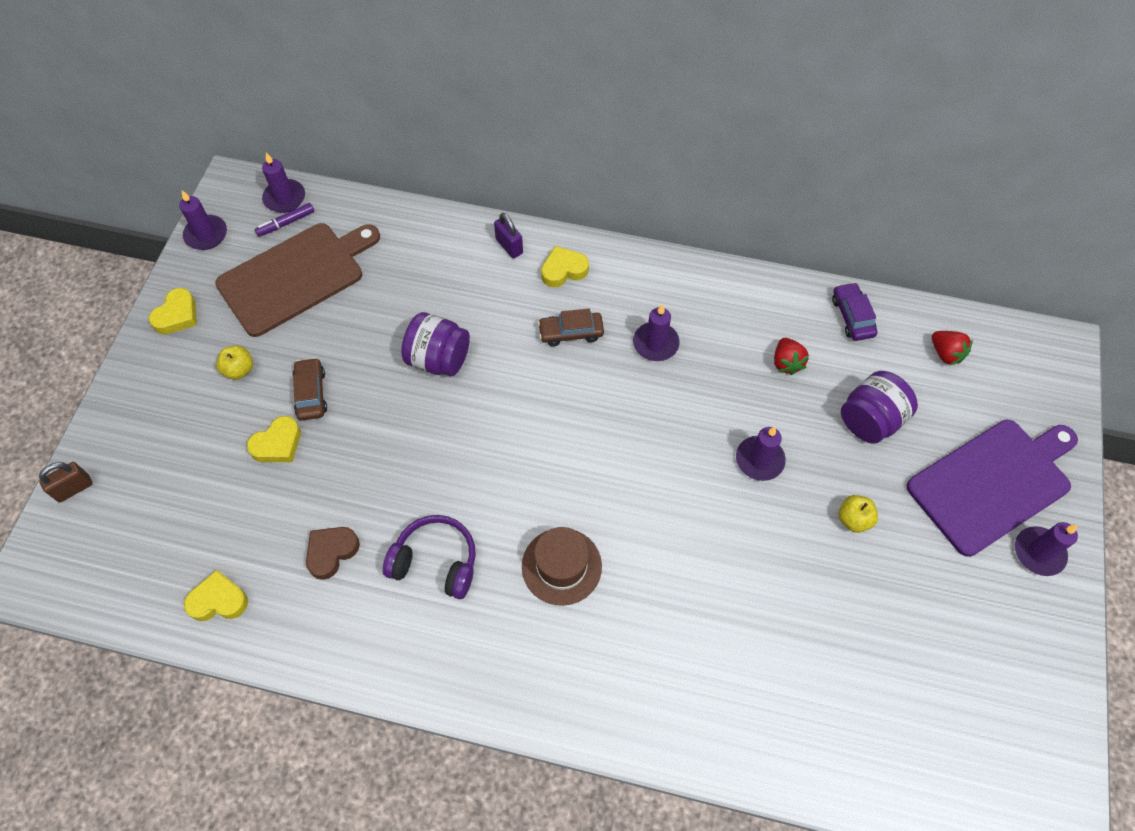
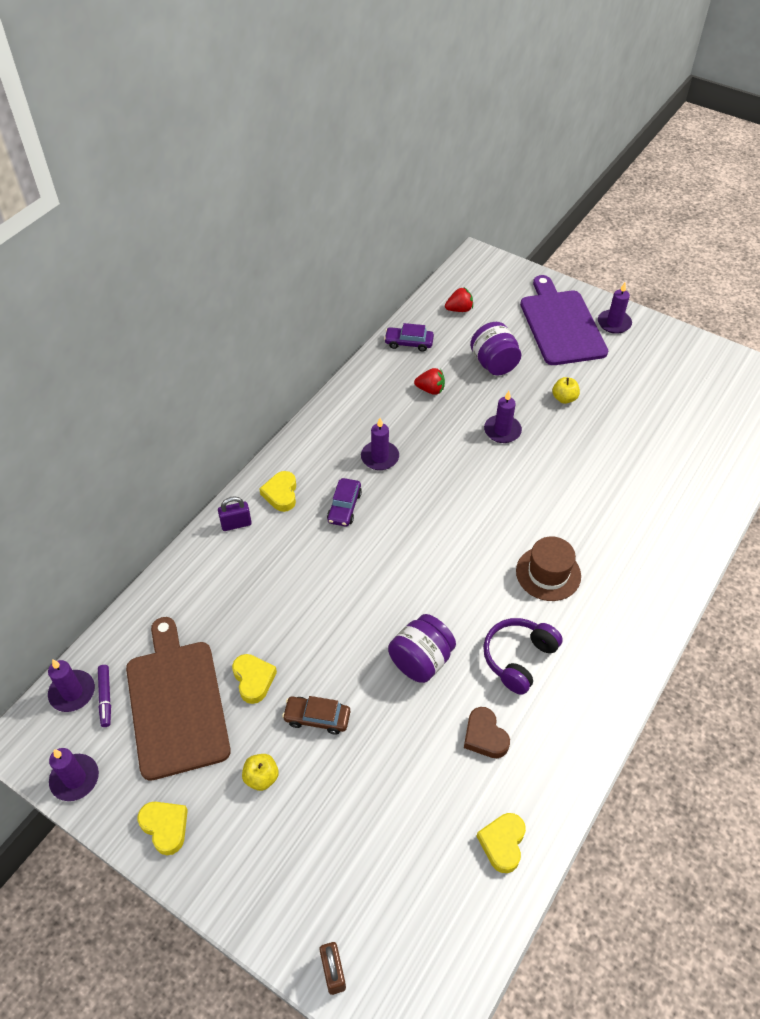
camera: 70 degrees left, 10 degrees down
yellow heart [247,416,301,462] -> yellow heart moved to [232,654,277,704]
purple jar [401,312,470,376] -> purple jar moved to [388,614,456,683]
brown car [538,309,604,346] -> purple car [327,478,362,526]

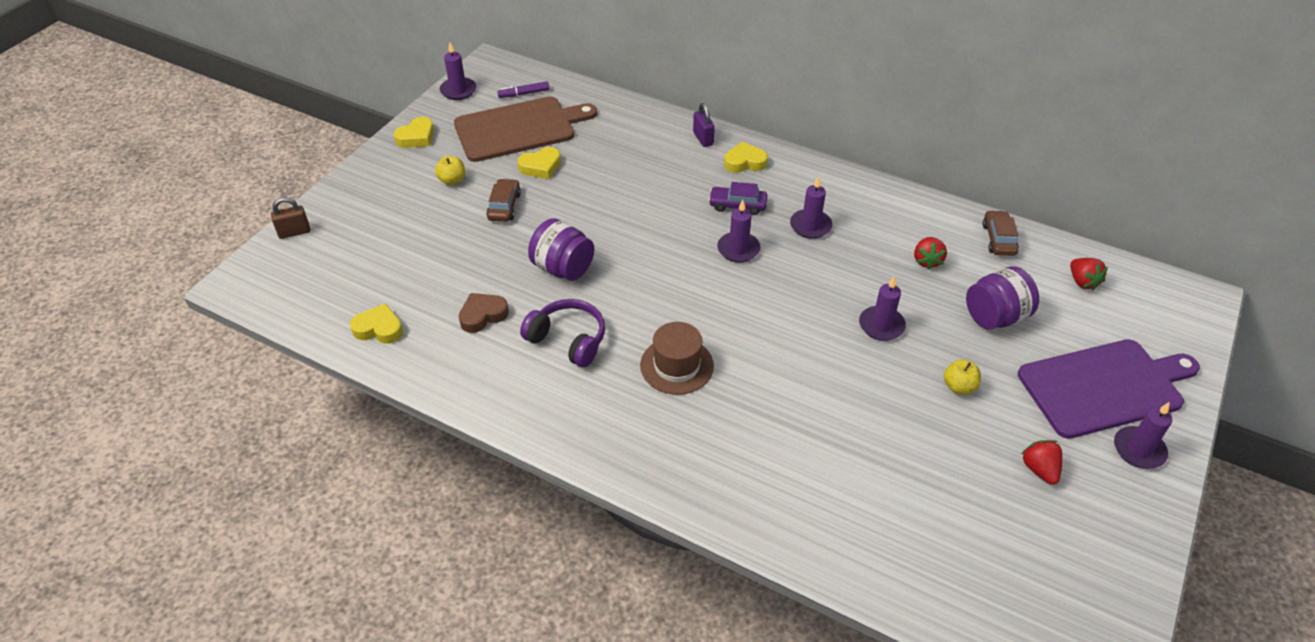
camera: 85 degrees right, 5 degrees down
purple candle [48,659,95,712] -> purple candle moved to [717,200,761,263]
purple car [384,323,434,352] -> brown car [982,210,1019,256]
none -> red strawberry [1022,440,1063,485]

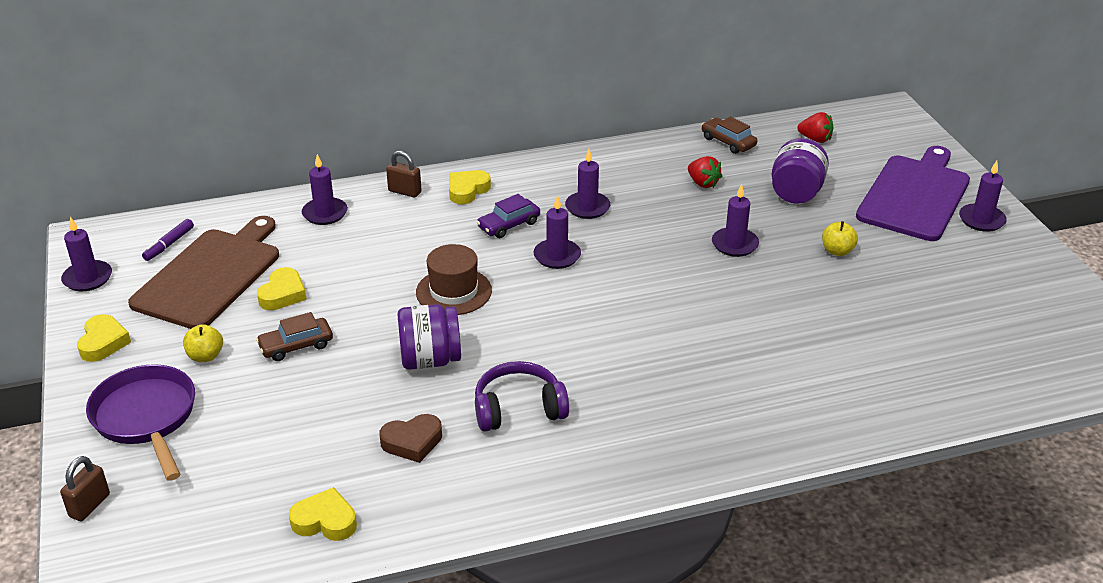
camera: 45 degrees left, 10 degrees down
yellow heart [350,303,403,344] -> yellow heart turned 45 degrees clockwise [289,487,357,541]
brown heart [459,293,509,333] -> brown heart turned 120 degrees counterclockwise [379,414,442,463]
brown car [486,178,521,222] -> brown car turned 75 degrees counterclockwise [256,312,333,361]
brown hat [640,322,714,395] -> brown hat moved to [416,244,492,315]
purple padlock [693,103,715,147] -> brown padlock [386,151,422,198]
red strawberry [1022,440,1063,485] -> none
none -> purple pan [86,364,195,481]
none -> purple candle [302,154,348,225]

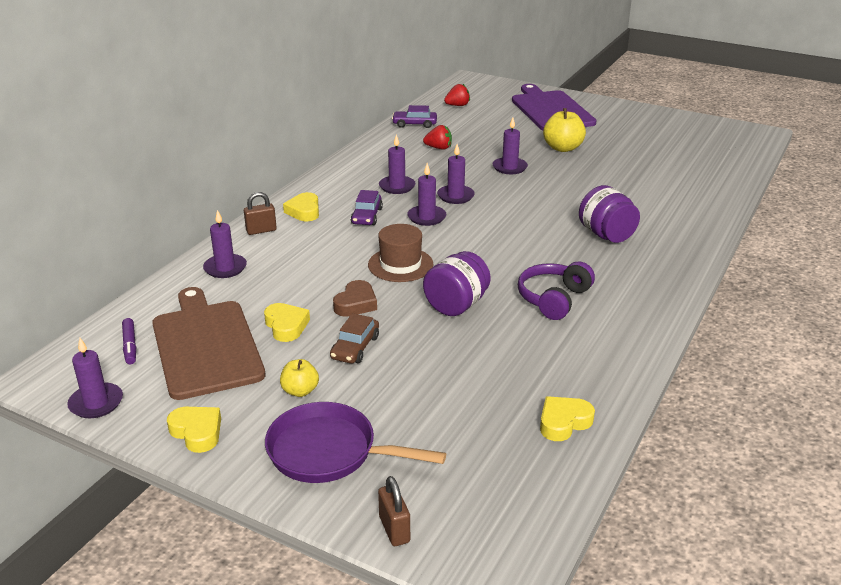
camera: 45 degrees left, 5 degrees down
brown heart [379,414,442,463] -> brown heart moved to [333,280,377,317]
brown car [702,116,757,154] -> purple car [392,105,437,128]
purple jar [772,138,829,204] -> purple jar moved to [579,185,640,243]
yellow apple [822,221,858,256] -> yellow apple [543,108,586,152], size x1.67
purple candle [959,161,1007,232] -> purple candle moved to [437,144,475,204]

